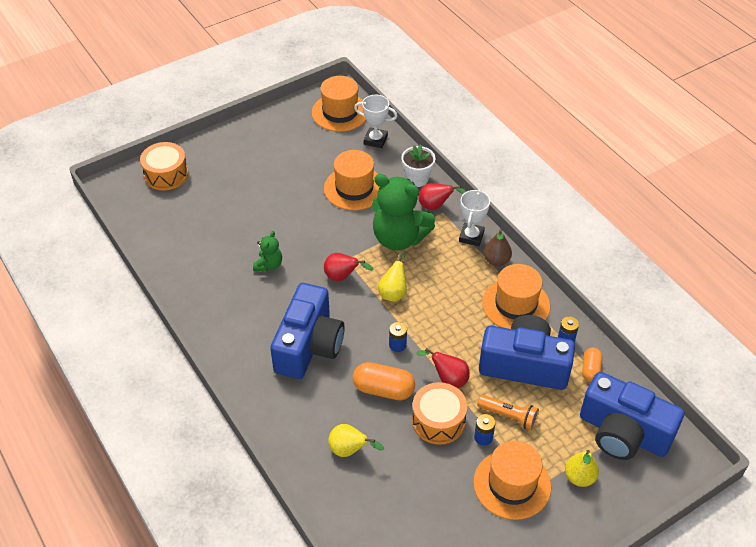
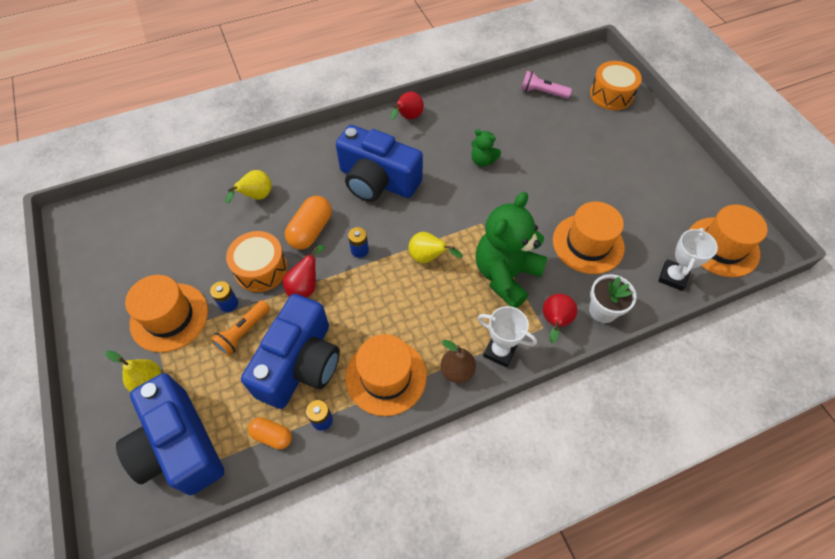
camera: 100 degrees right, 10 degrees up
red pear [324,253,373,281] -> red pear moved to [390,92,424,120]
blue camera [580,372,684,460] -> blue camera turned 75 degrees counterclockwise [116,373,224,495]
none -> pink flashlight [521,71,572,99]

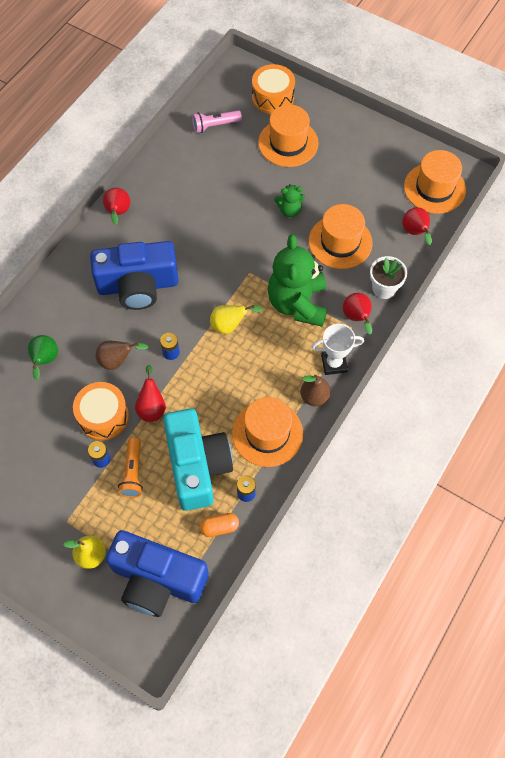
camera: 35 degrees left, 5 degrees up
orange hat [125,275,208,352] -> orange hat moved to [258,105,319,167]
yellow pear [225,170,272,204] -> green pear [28,335,58,380]
blue camera [241,294,340,409] -> turquoise camera [163,408,233,511]
orange capsule [285,196,332,250] -> brown pear [96,341,148,370]
green teddy bear [471,129,501,167] -> green teddy bear moved to [274,184,305,217]
white trophy [658,228,718,291] -> red pear [403,207,432,245]

